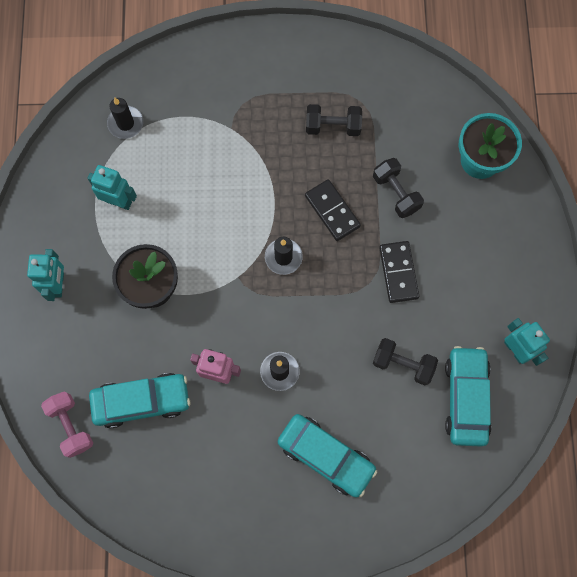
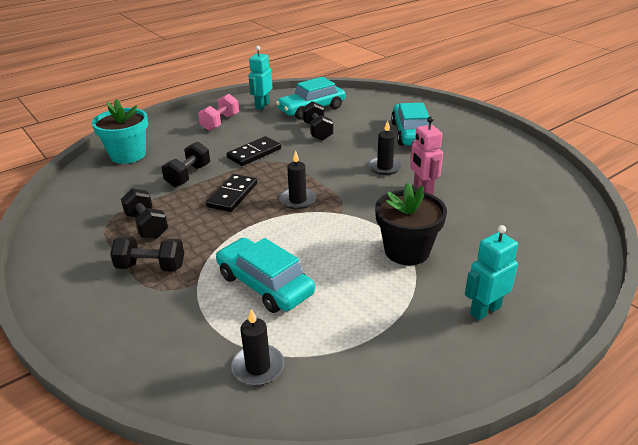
camera: 125 degrees left, 40 degrees down
pink dumbbell [41,392,93,458] -> pink dumbbell moved to [198,94,239,131]
turquoise robot [87,165,137,210] -> none
turquoise car [89,373,191,428] -> turquoise car moved to [216,238,315,313]
none -> black dumbbell [110,236,184,272]

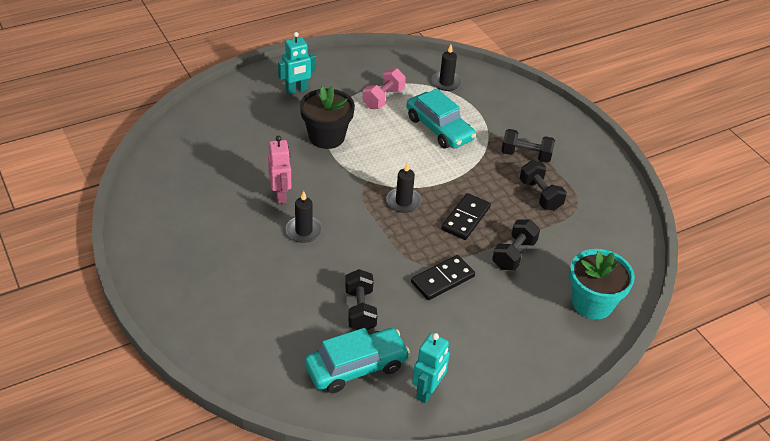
camera: 175 degrees left, 10 degrees up
pink dumbbell [198,94,239,131] -> pink dumbbell moved to [362,68,406,109]
turquoise car [391,103,429,146] -> none

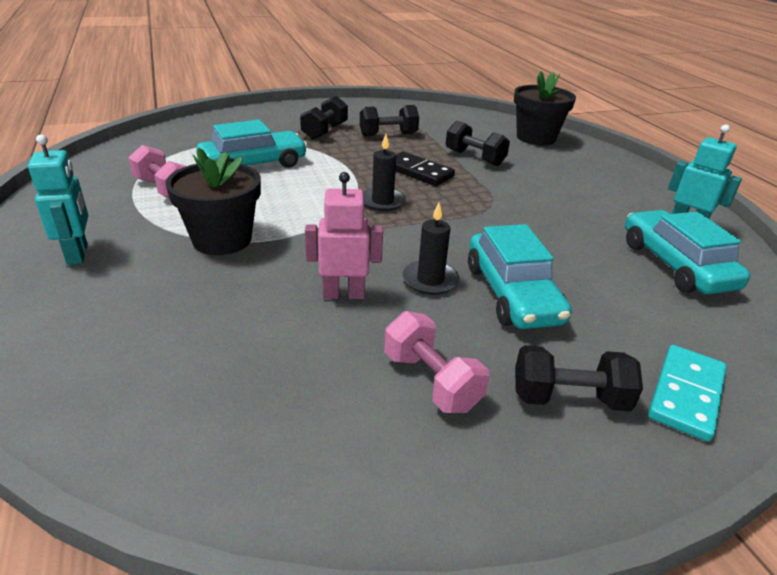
camera: 80 degrees left, 10 degrees down
black dumbbell [345,269,377,330] -> black dumbbell moved to [515,345,643,411]
black domino [411,255,475,300] -> none
black candle [431,45,462,91] -> none
turquoise flower pot [569,249,635,320] -> black flower pot [514,71,576,145]
none -> pink dumbbell [384,311,489,413]
none -> turquoise car [468,224,572,329]
none -> turquoise domino [648,345,727,442]

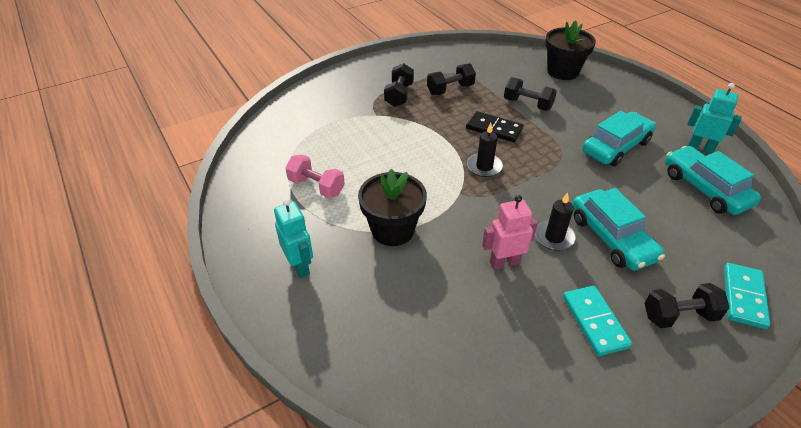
camera: 10 degrees left, 10 degrees up
turquoise car [196,120,307,168] -> turquoise car moved to [582,111,656,166]
pink dumbbell [384,311,489,413] -> turquoise domino [563,286,632,356]

